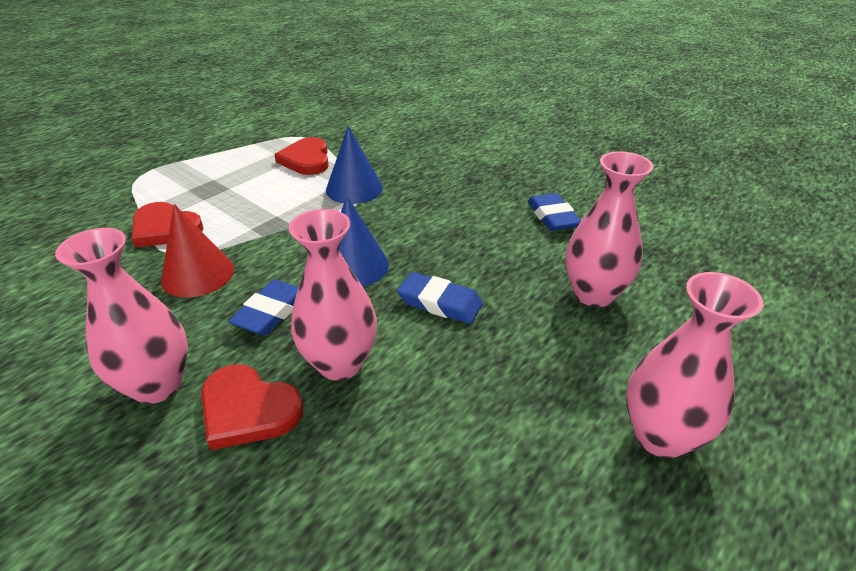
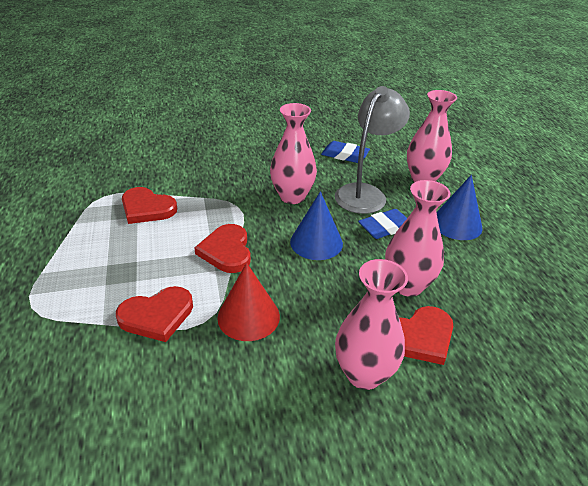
camera: 55 degrees left, 0 degrees up
blue eraser [228,279,299,335] -> none
blue cone [326,126,383,204] -> blue cone moved to [436,175,482,240]
pink vase [626,272,763,458] -> pink vase moved to [270,103,317,204]
none -> red heart [194,224,251,273]
none -> grey lamp [335,86,410,214]

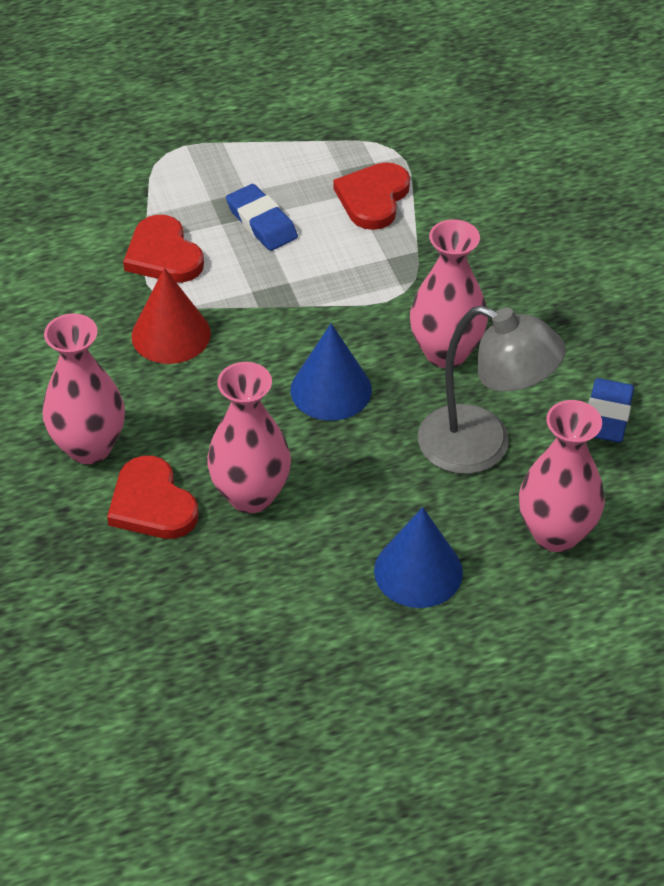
camera: 85 degrees right, 10 degrees up
red heart [194,224,251,273] -> none
blue eraser [358,209,407,239] -> blue eraser moved to [226,184,298,251]

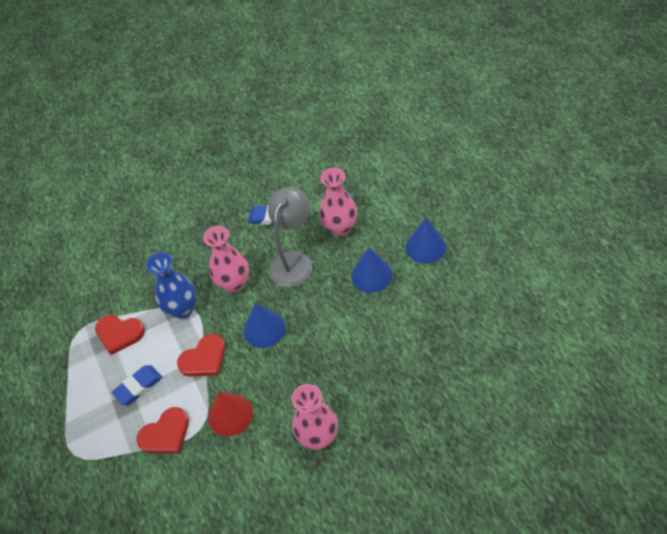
camera: 90 degrees left, 5 degrees up
red heart [107,456,199,539] -> red heart moved to [177,334,225,377]
pink vase [207,362,291,513] -> none
none -> blue vase [146,252,197,319]
none -> blue cone [406,218,446,264]

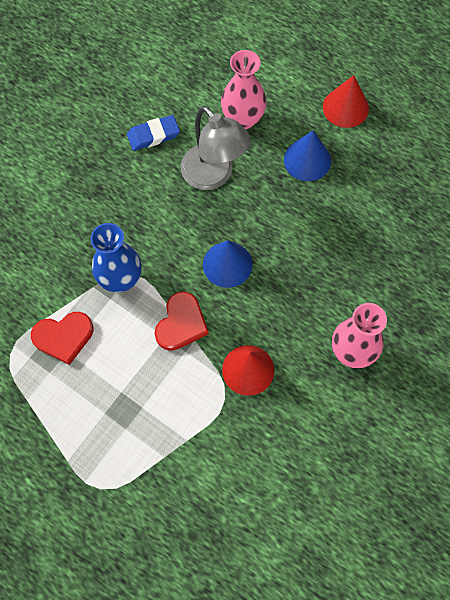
camera: 35 degrees left, 15 degrees up
blue eraser [111,365,162,405] -> none
red heart [136,407,189,454] -> none
pink vase [203,226,249,293] -> none
grey lamp [268,187,312,287] -> grey lamp turned 150 degrees clockwise [181,106,251,190]
blue cone [406,218,446,264] -> red cone [323,75,369,128]

